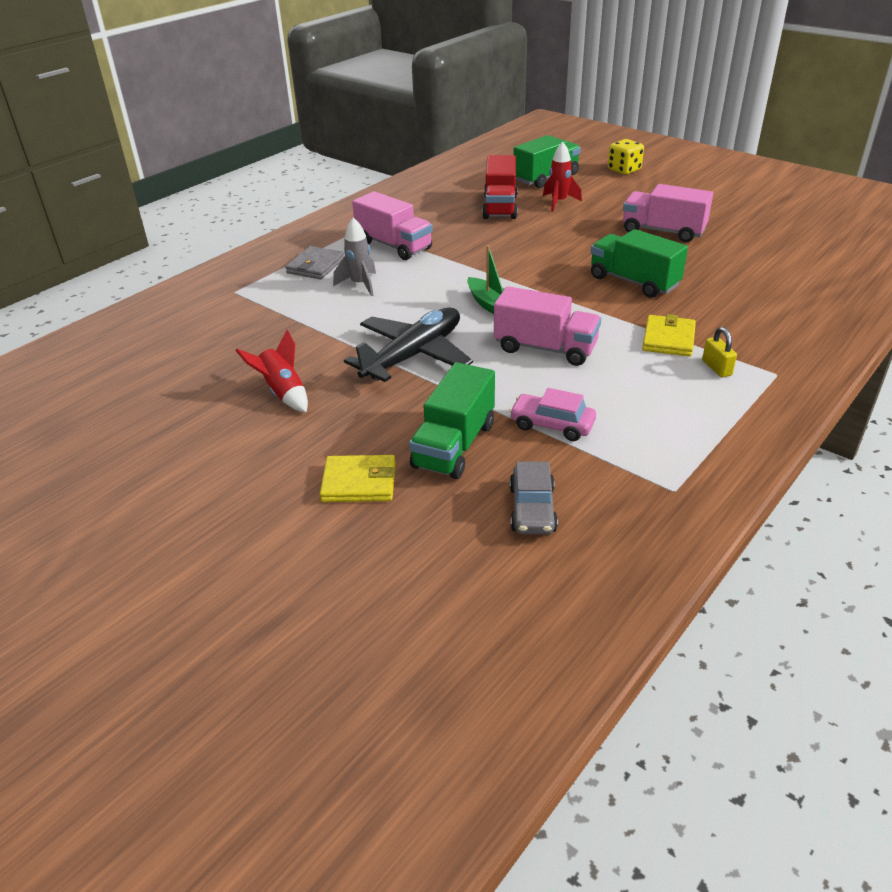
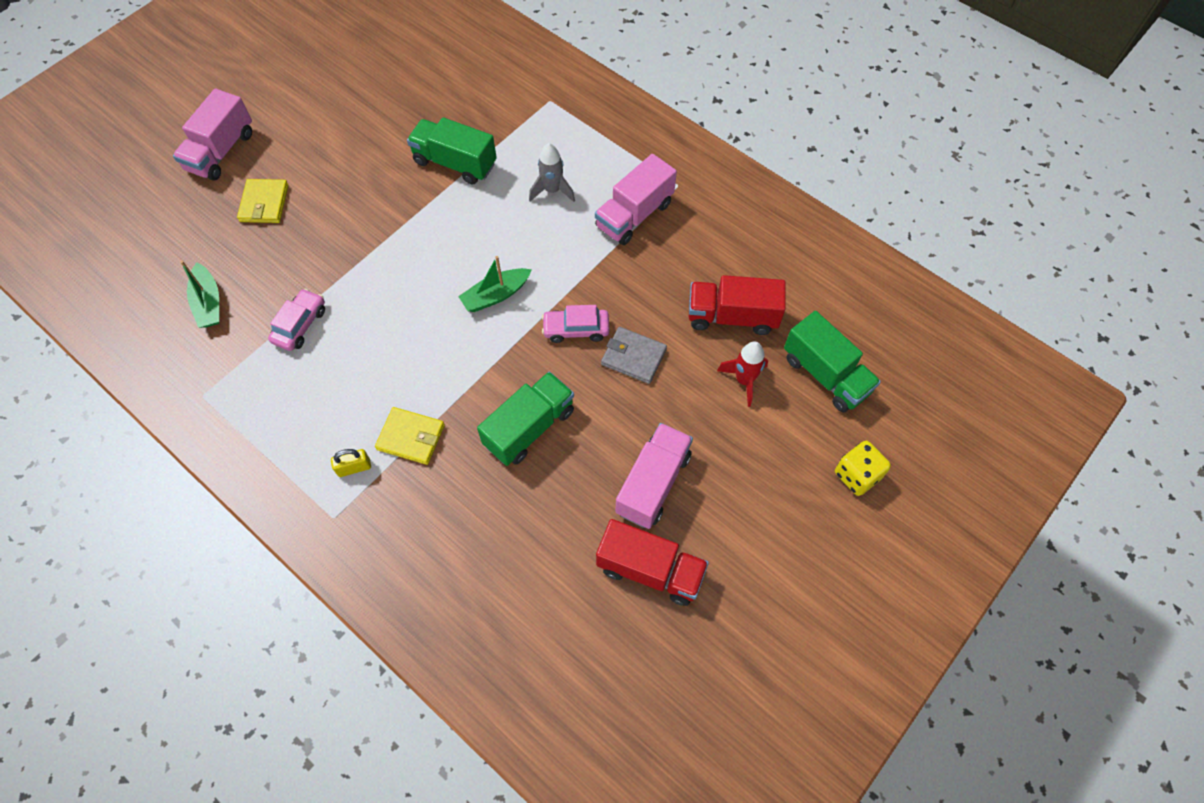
camera: 90 degrees right, 25 degrees up
red rocket [235,330,308,413] -> none
grey wallet [285,246,344,279] -> grey wallet moved to [601,327,667,384]
black plane [344,307,473,382] -> none
green truck [409,362,495,479] -> green truck moved to [407,117,497,185]
pink truck [494,286,601,366] -> pink truck moved to [173,89,252,181]
grey car [510,461,558,535] -> green boat [180,261,219,328]
none -> pink car [542,305,609,343]
none -> red truck [596,519,709,606]

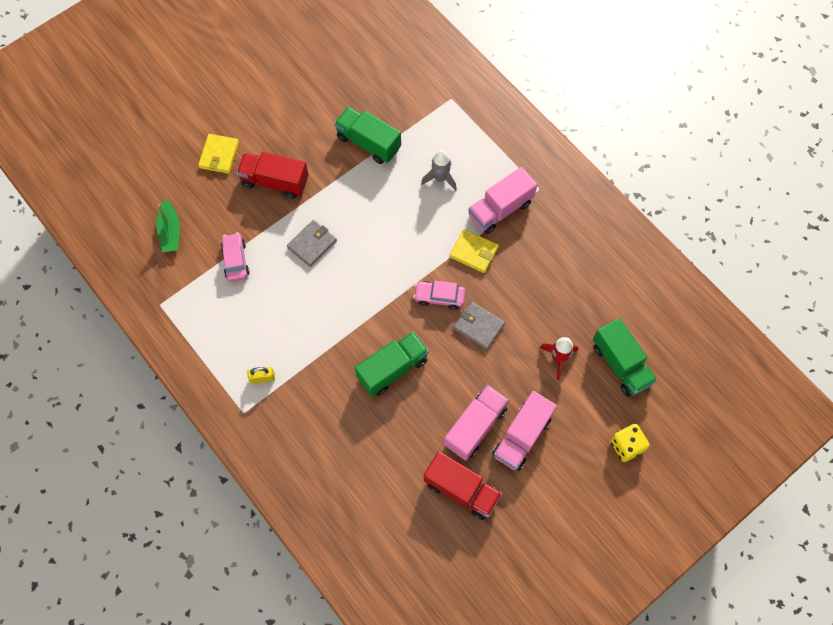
camera: 10 degrees right, 5 degrees up
pink truck [173,89,252,181] -> pink truck moved to [492,391,557,471]
pink car [268,289,325,351] -> pink car turned 45 degrees counterclockwise [220,233,249,282]
yellow wallet [375,407,445,465] -> yellow wallet moved to [450,229,499,273]
green boat [458,256,532,312] -> none
red truck [689,275,786,335] -> red truck moved to [236,152,309,199]
none -> grey wallet [287,220,337,267]

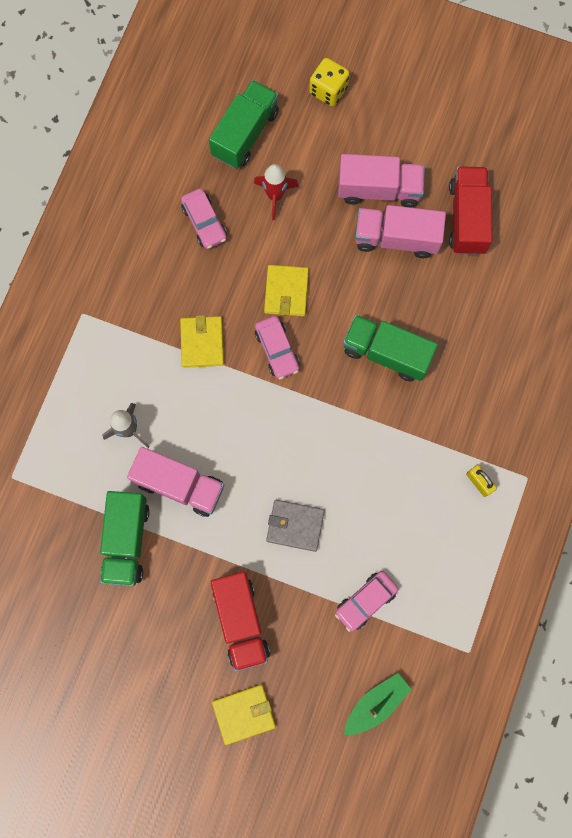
camera: 120 degrees left, 10 degrees up
grey wallet [454,302,505,350] -> yellow wallet [264,265,309,316]
pink truck [468,167,537,234] -> pink truck moved to [127,447,224,517]
none -> pink car [181,188,227,249]

